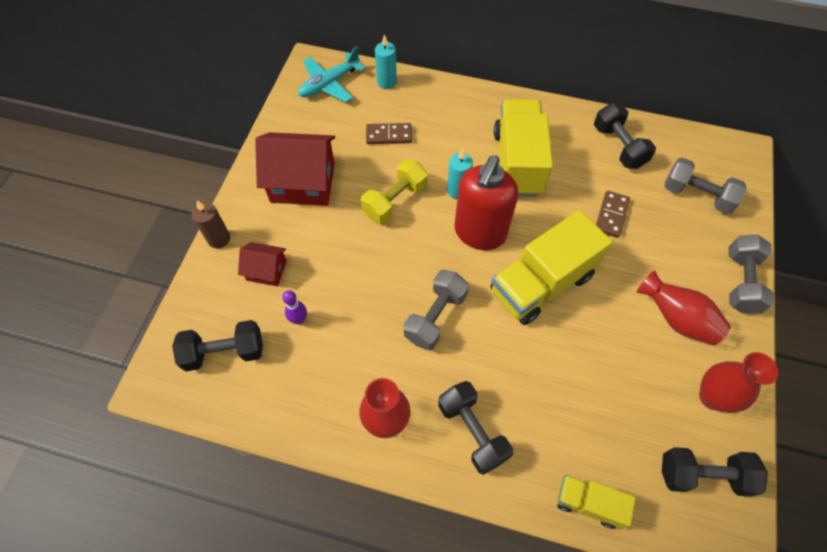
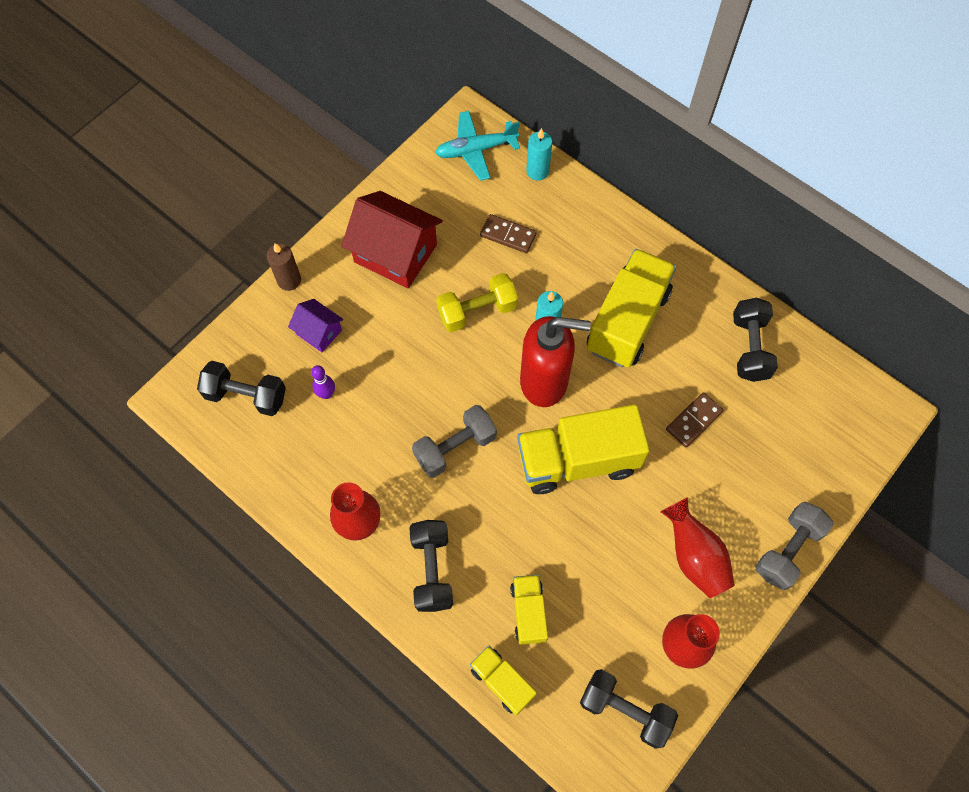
camera: 25 degrees right, 5 degrees up
red house [238,242,287,287] -> purple house [288,299,344,352]
red soap dispenser [454,155,518,250] -> red soap dispenser turned 135 degrees counterclockwise [520,316,591,407]
grey dumbbell [664,158,746,214] -> none
none -> yellow truck [510,575,548,645]

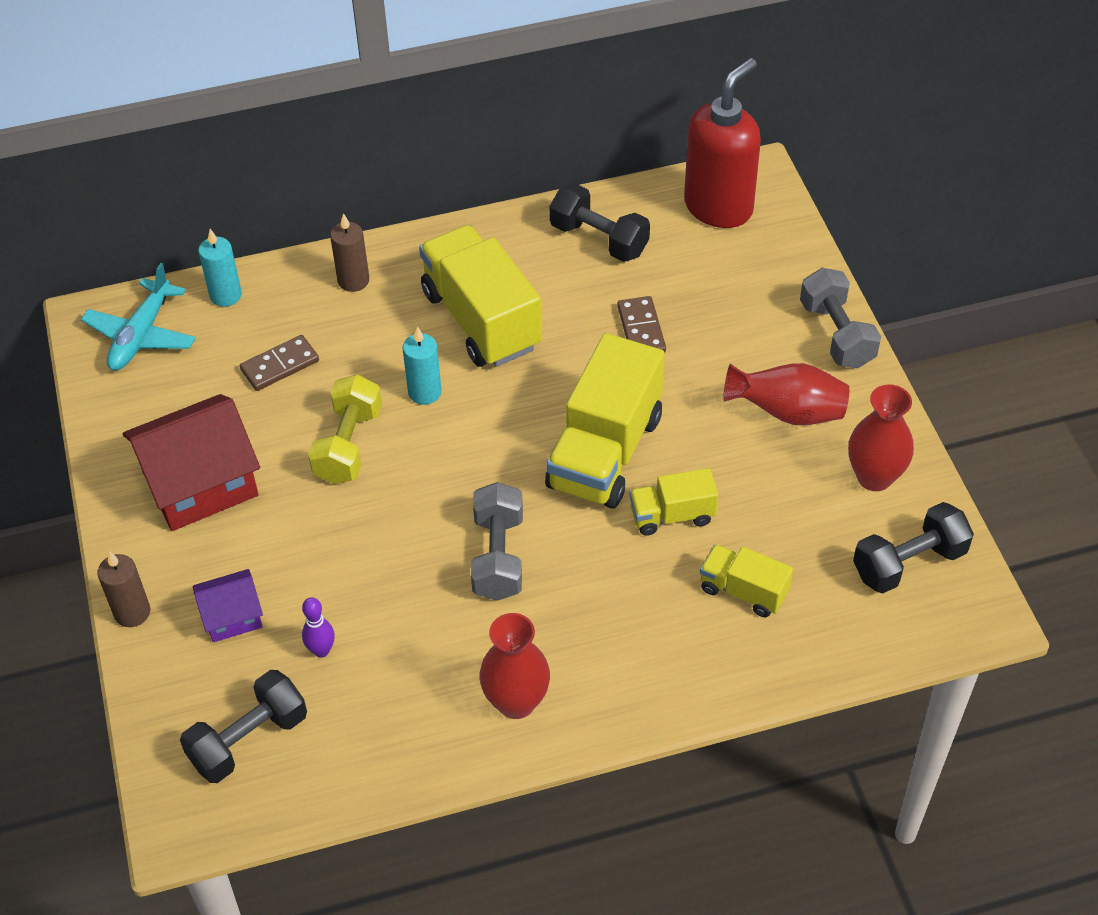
camera: 55 degrees left, 15 degrees down
black dumbbell [409,520,453,612] -> none
yellow truck [470,645,537,716] -> yellow truck moved to [629,468,718,536]
red soap dispenser [520,316,591,407] -> red soap dispenser moved to [684,58,761,228]
none -> brown candle [330,213,369,292]

